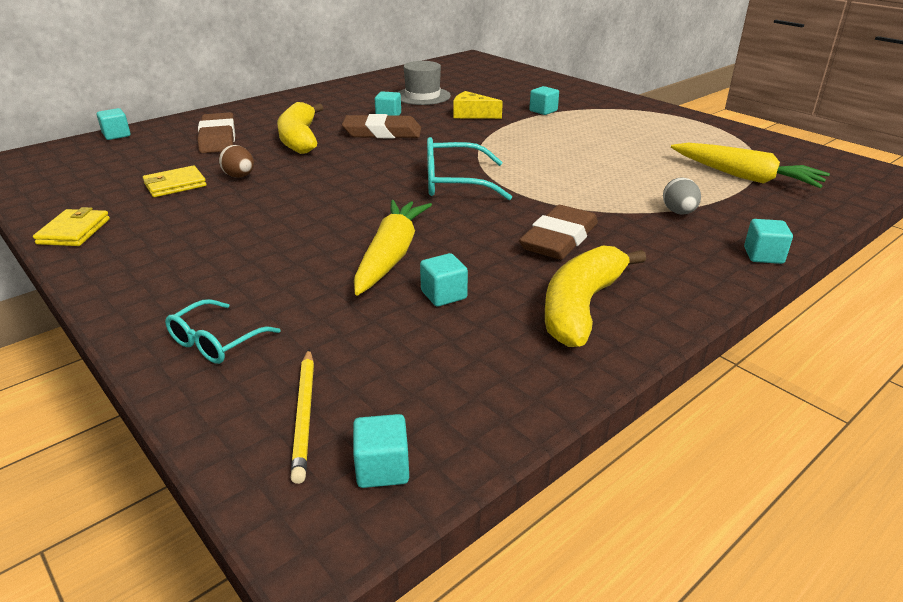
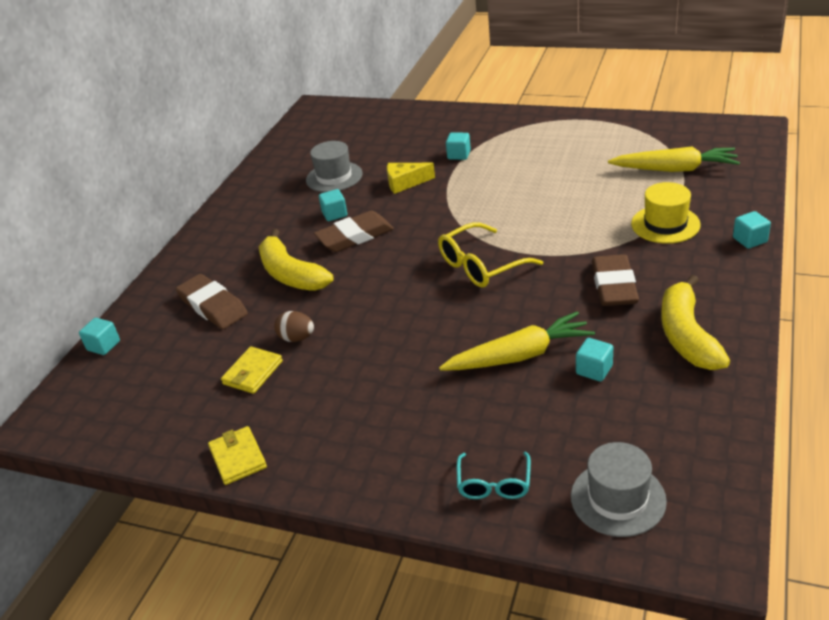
camera: 25 degrees left, 5 degrees up
yellow pencil [290,349,314,484] -> grey hat [571,442,667,537]
turquoise cube [353,414,409,488] -> none
yellow carrot [354,200,432,296] -> yellow carrot turned 90 degrees clockwise [439,311,595,370]
turquoise glasses [427,137,512,200] -> yellow glasses [438,223,543,288]
grey egg [663,177,701,214] -> yellow hat [631,182,701,244]

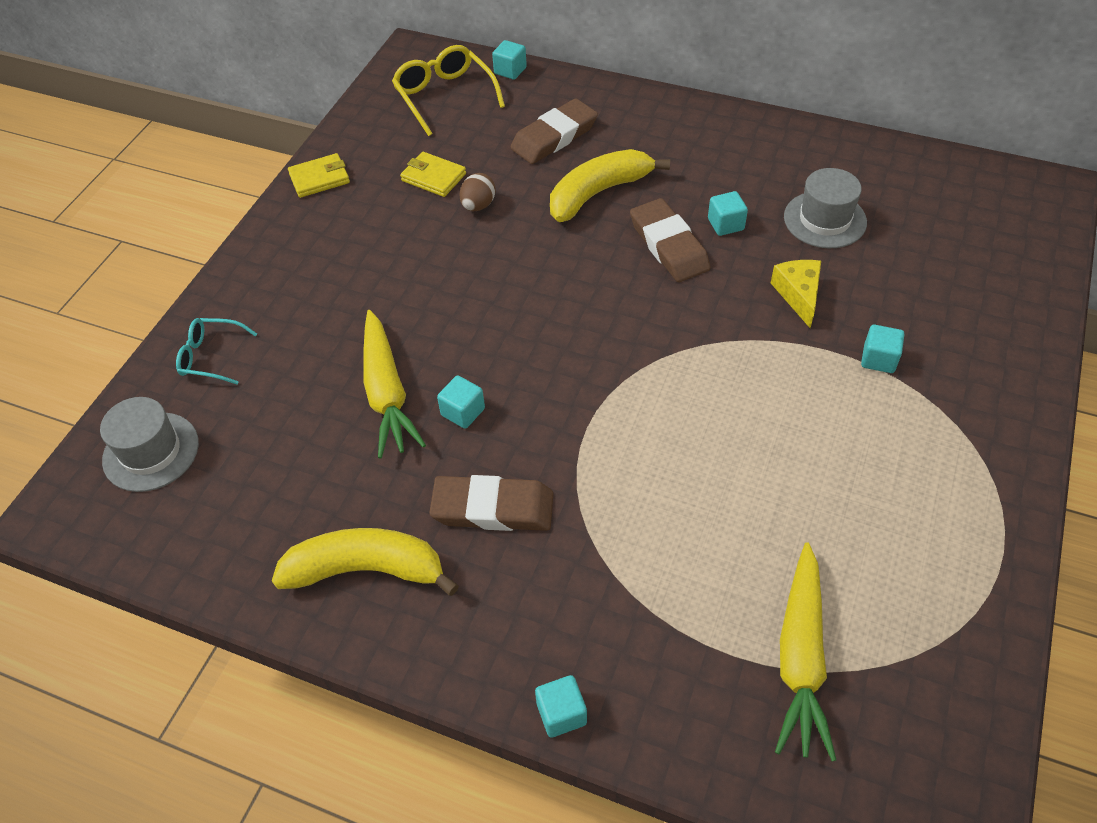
camera: 90 degrees right, 15 degrees up
yellow glasses [438,223,543,288] -> yellow glasses moved to [392,45,505,136]
turquoise cube [576,338,613,382] -> turquoise cube moved to [437,375,485,429]
yellow hat [631,182,701,244] -> none

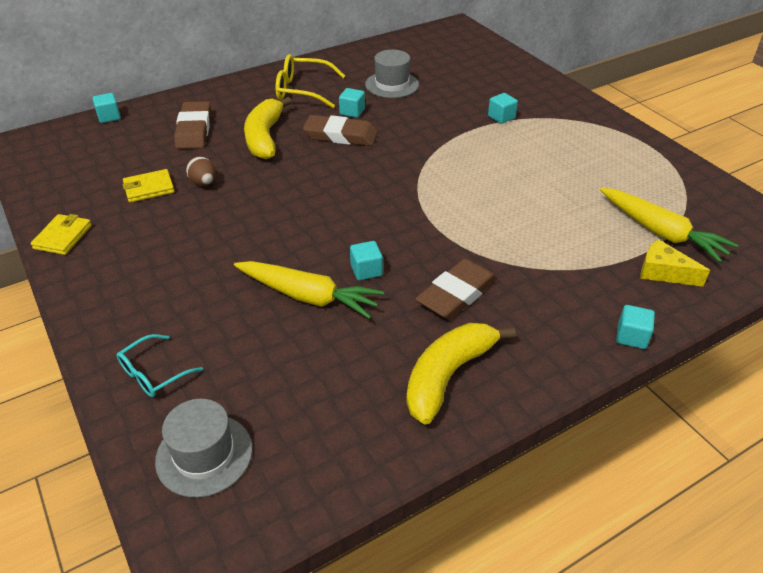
camera: 55 degrees left, 10 degrees down
yellow glasses [392,45,505,136] -> yellow glasses moved to [276,54,345,108]
yellow cheese [771,260,821,328] -> yellow cheese moved to [640,239,710,287]

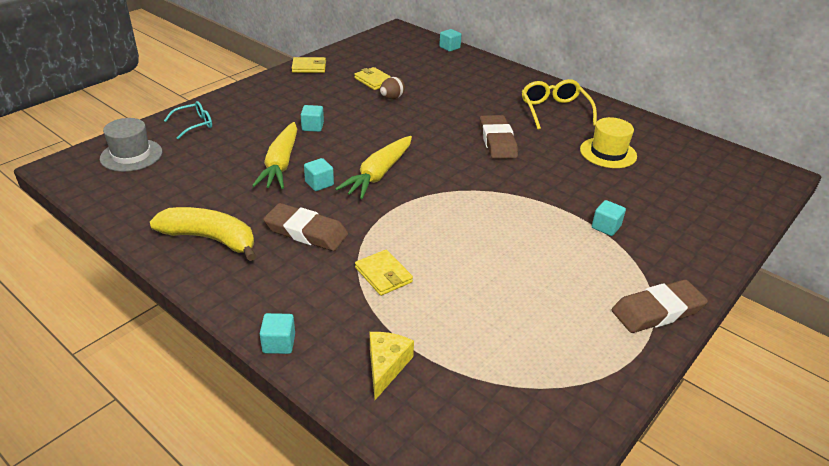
camera: 70 degrees right, 5 degrees down
turquoise glasses [117,334,203,397] -> turquoise glasses turned 120 degrees clockwise [164,101,212,139]
brown eraser [174,101,211,149] -> brown eraser moved to [611,279,708,333]
yellow banana [244,97,292,159] -> none
turquoise cube [339,88,365,118] -> turquoise cube moved to [301,105,324,132]
grey hat [365,50,419,98] -> yellow hat [580,117,637,168]
yellow carrot [600,188,738,263] -> yellow carrot moved to [335,136,412,199]
none -> yellow wallet [355,250,413,296]

